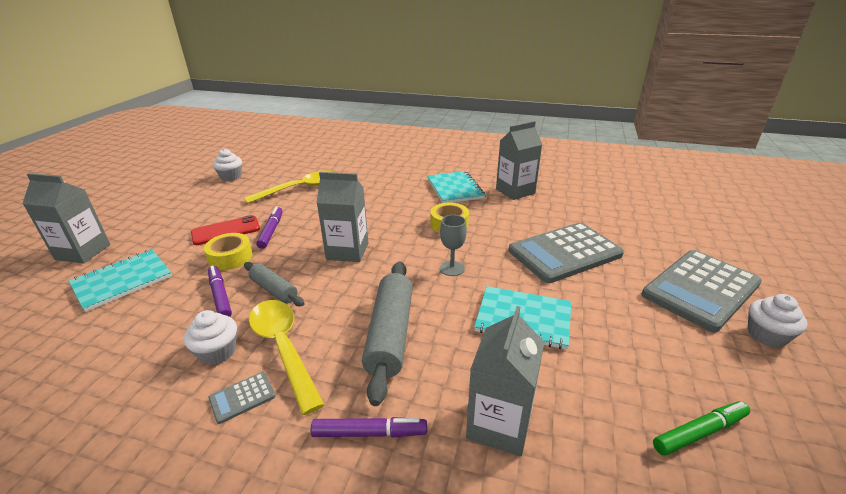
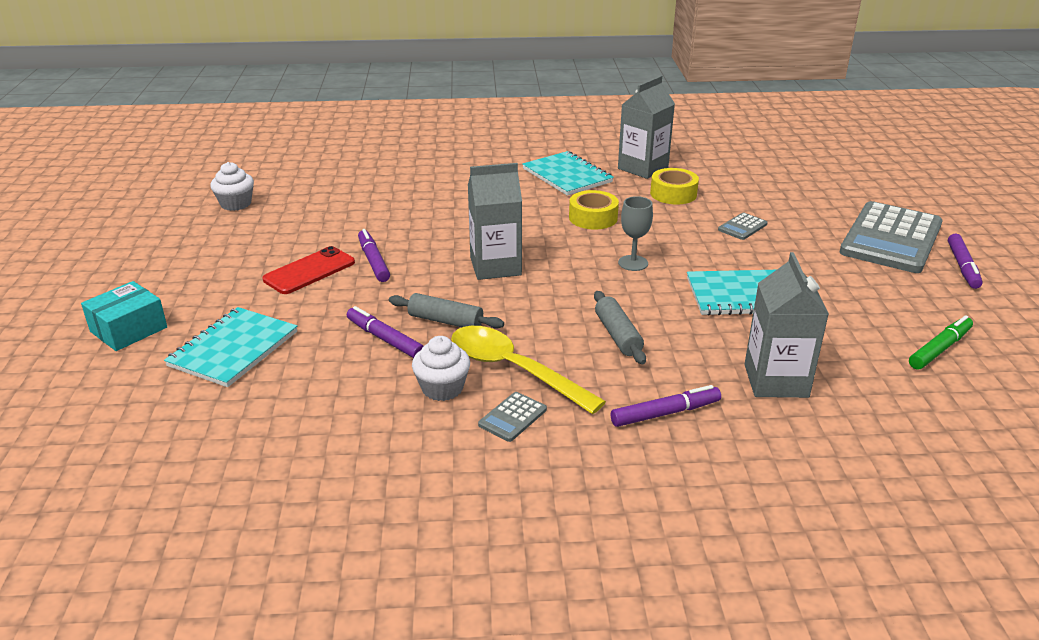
camera: 20 degrees left, 0 degrees up
grey carton [22,173,110,263] -> turquoise box [81,281,167,351]
yellow tape [204,233,253,270] -> yellow tape moved to [650,168,699,204]
yellow spoon [244,170,337,204] -> none
grey rolling pin [362,261,413,406] -> grey rolling pin [594,291,646,364], size x0.59
grey calculator [509,222,624,283] -> grey calculator [718,213,768,240], size x0.40
white cupcake [748,294,808,348] -> purple marker [948,234,983,289]

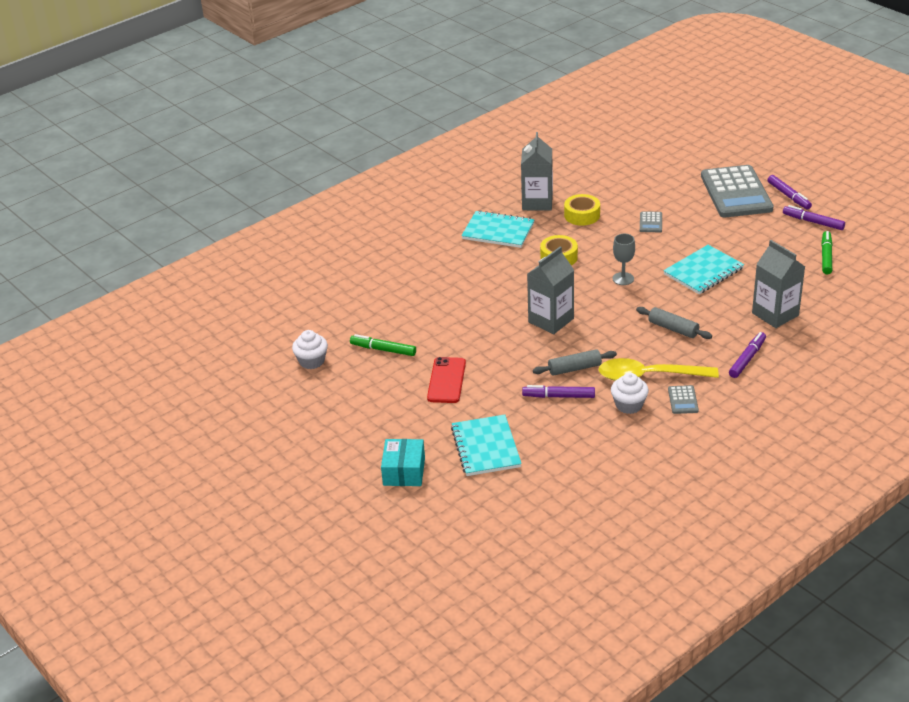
camera: 35 degrees left, 5 degrees up
purple marker [358,229,390,282] -> purple marker moved to [783,205,845,230]
none -> green marker [350,334,416,356]

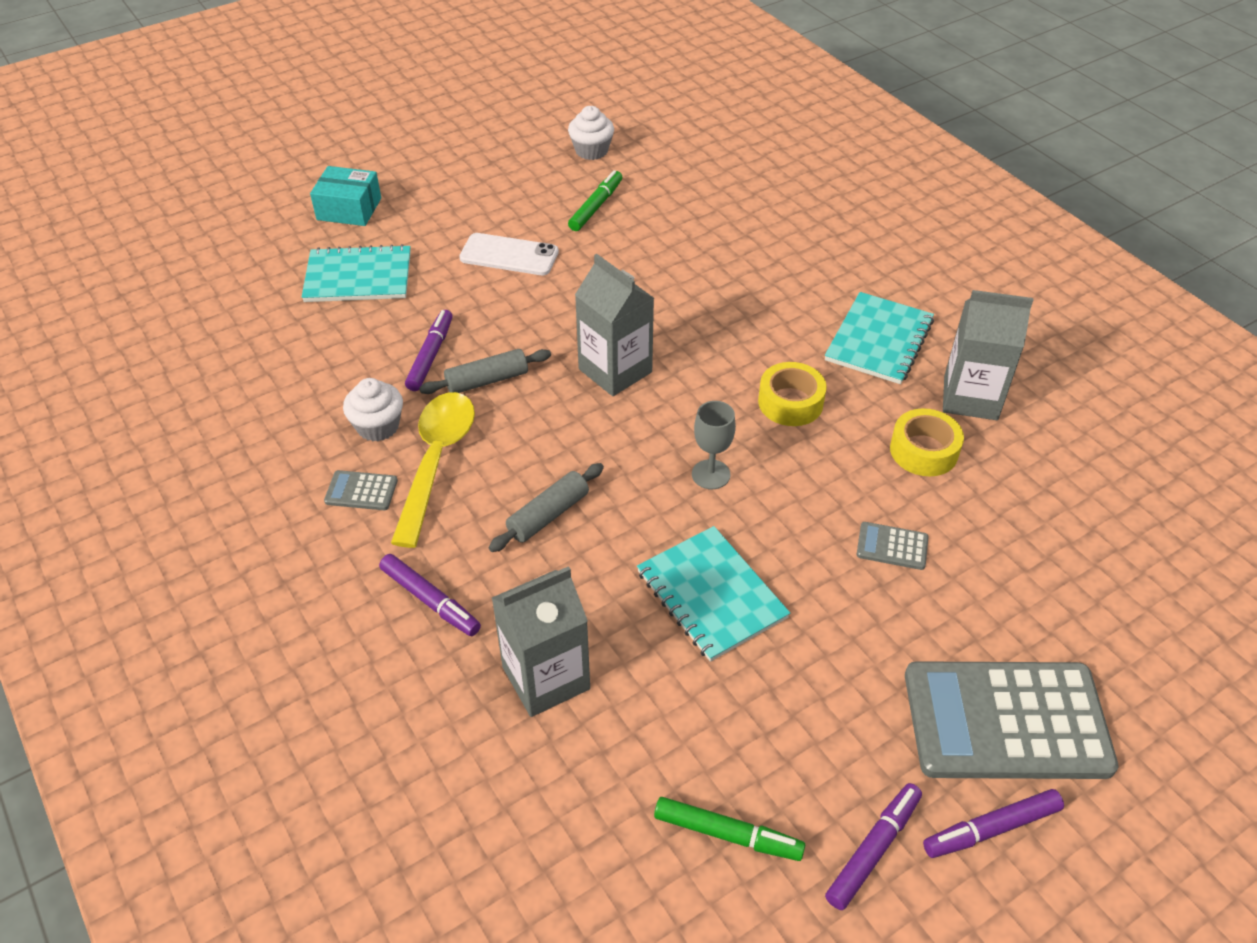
camera: 95 degrees right, 10 degrees up
red phone [427,357,466,403] -> white phone [459,233,559,275]
grey rolling pin [533,349,617,376] -> grey rolling pin turned 75 degrees clockwise [419,349,551,394]

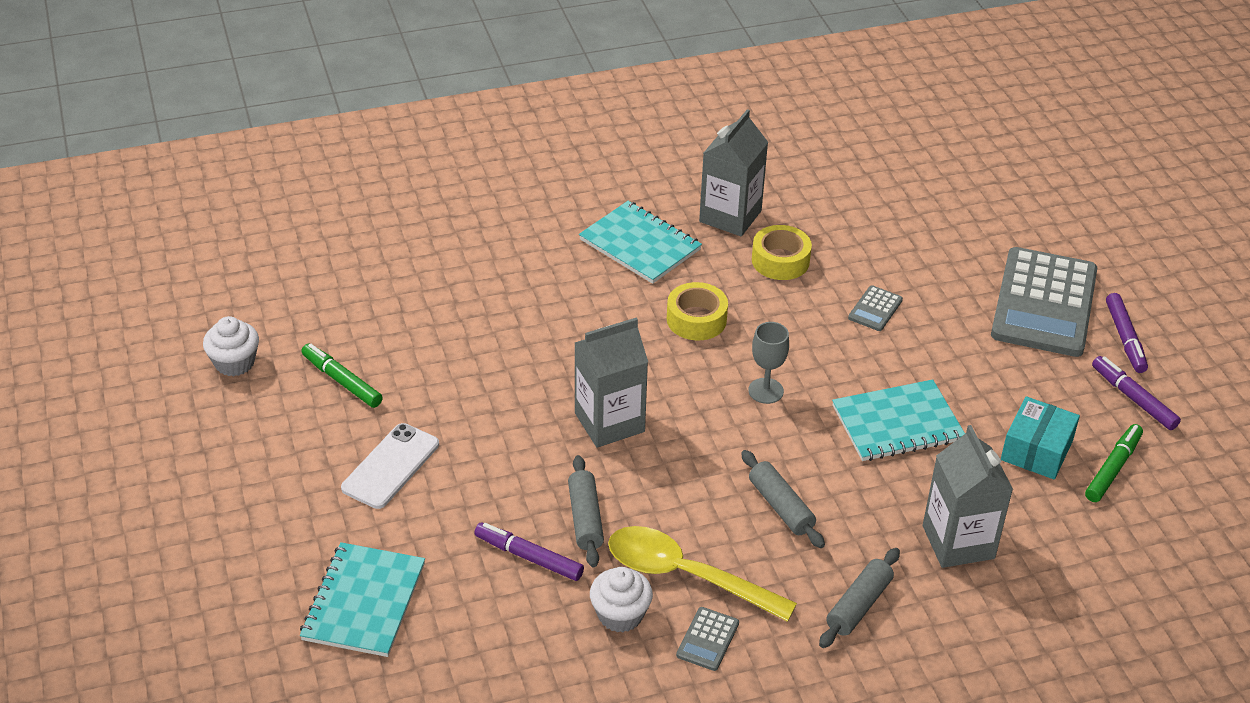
camera: 75 degrees left, 5 degrees down
turquoise box [310,166,381,226] -> turquoise box moved to [1001,396,1080,479]
purple marker [379,554,481,636] -> grey rolling pin [819,548,900,648]

